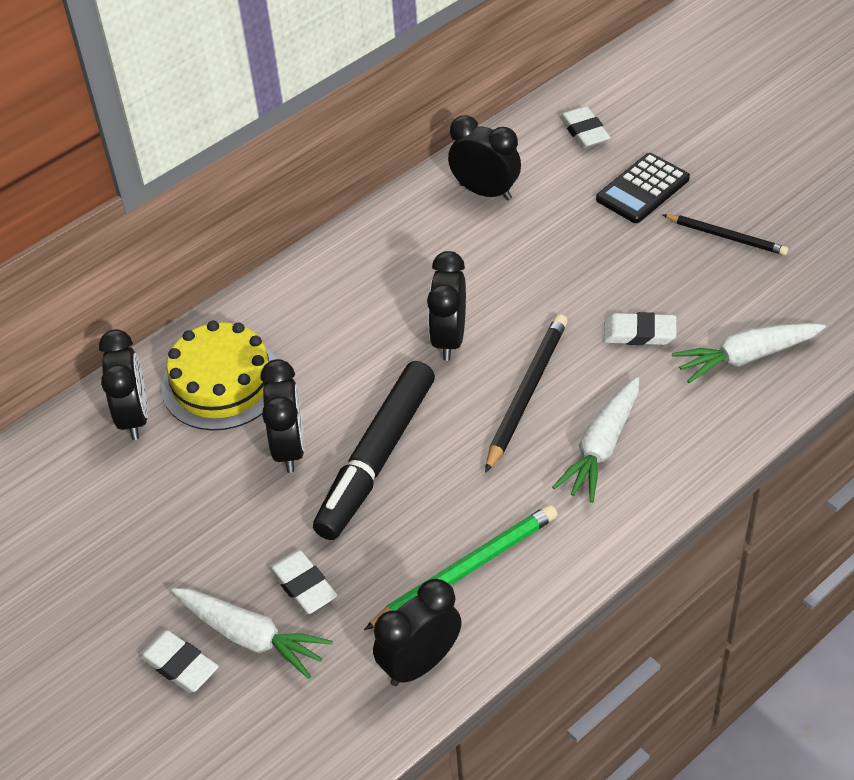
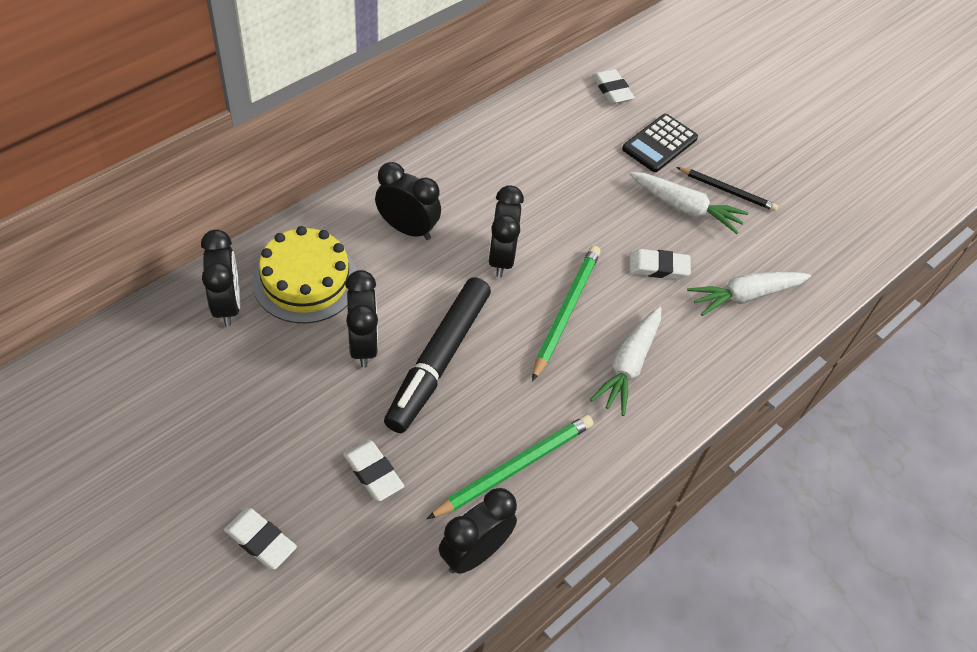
camera: 10 degrees left, 5 degrees up
white carrot [171,588,333,679] -> white carrot moved to [630,172,748,234]
black clock [448,115,521,201] -> black clock moved to [375,162,441,240]
black pencil [485,314,568,473] -> green pencil [532,246,601,381]

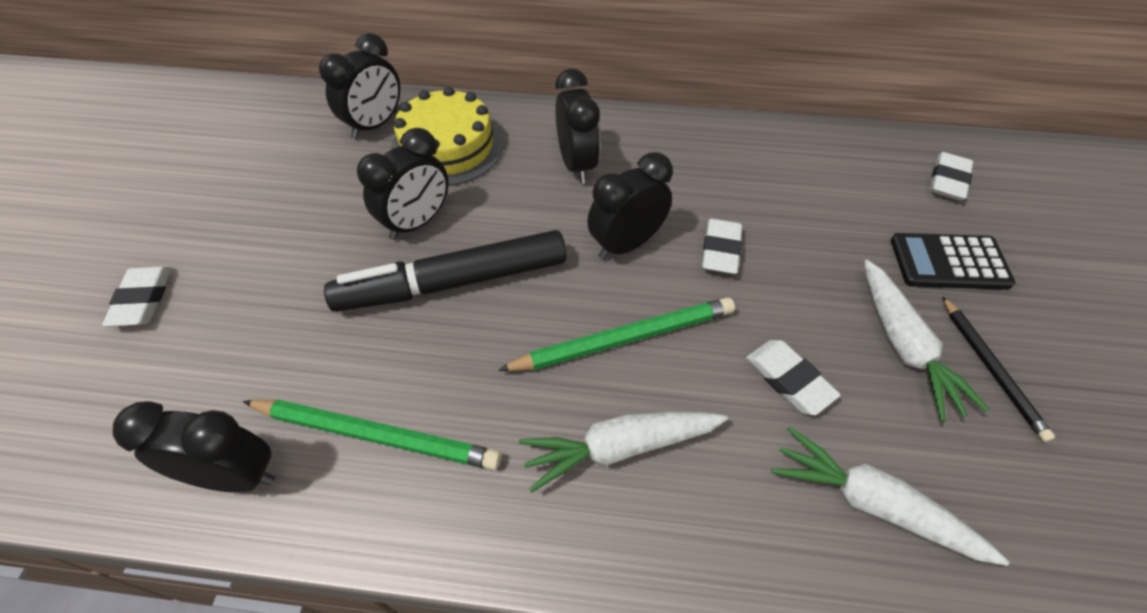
camera: 55 degrees right, 0 degrees up
white eraser [343,440,404,501] -> white eraser moved to [702,219,742,274]

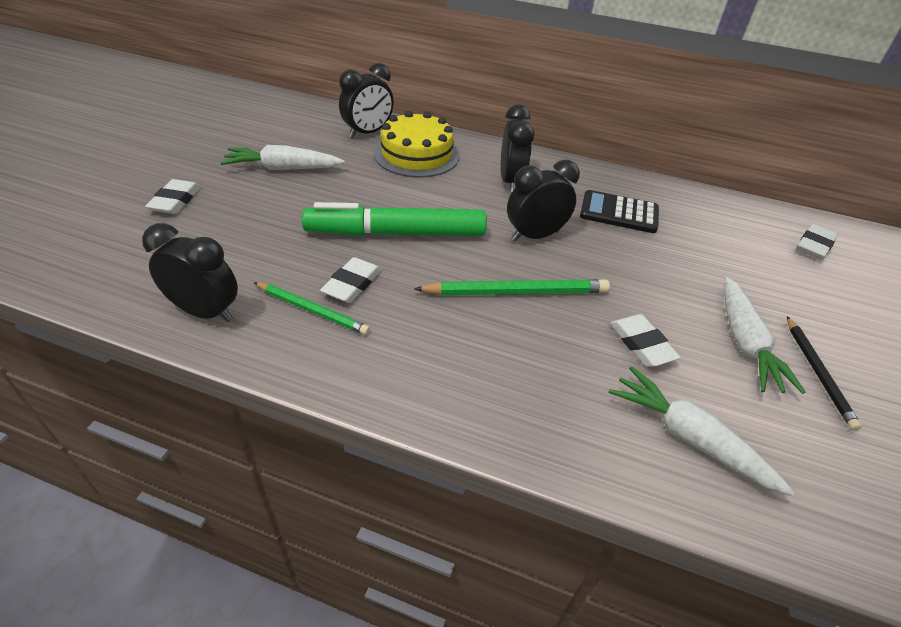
camera: 10 degrees right, 10 degrees down
green pencil [243,400,501,470] -> green pencil [254,282,370,335], size x0.66
black marker [324,230,567,312] -> green marker [302,202,487,236]
black clock [357,128,448,240] -> none
white carrot [519,412,728,492] -> white carrot moved to [220,145,345,170]
white eraser [702,219,742,274] -> white eraser moved to [320,257,382,303]
black calculator [891,233,1016,290] -> black calculator moved to [580,190,659,233]

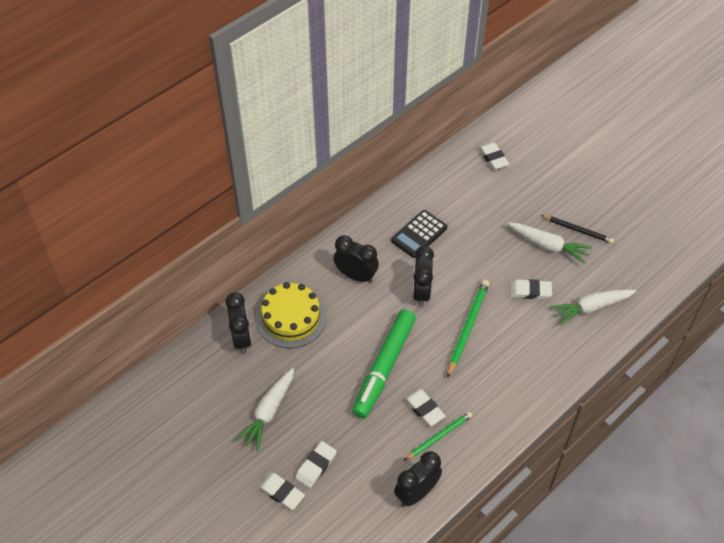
camera: 60 degrees left, 10 degrees up
none -> white eraser [295,441,337,488]

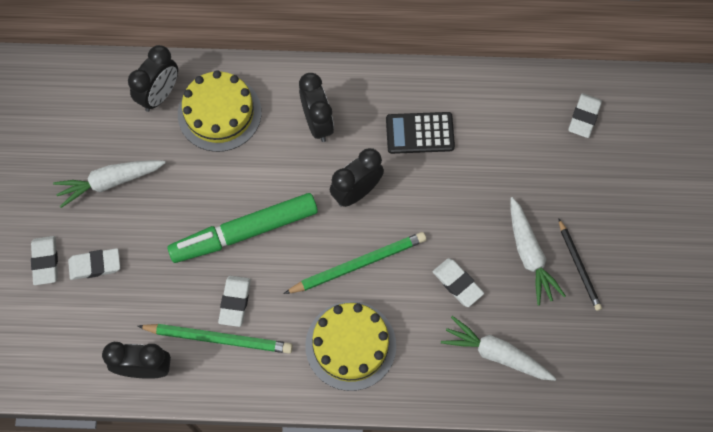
camera: 45 degrees right, 15 degrees up
green pencil [403,411,473,461] -> green pencil [137,324,293,354], size x1.51
none -> yellow cake [305,301,396,391]

